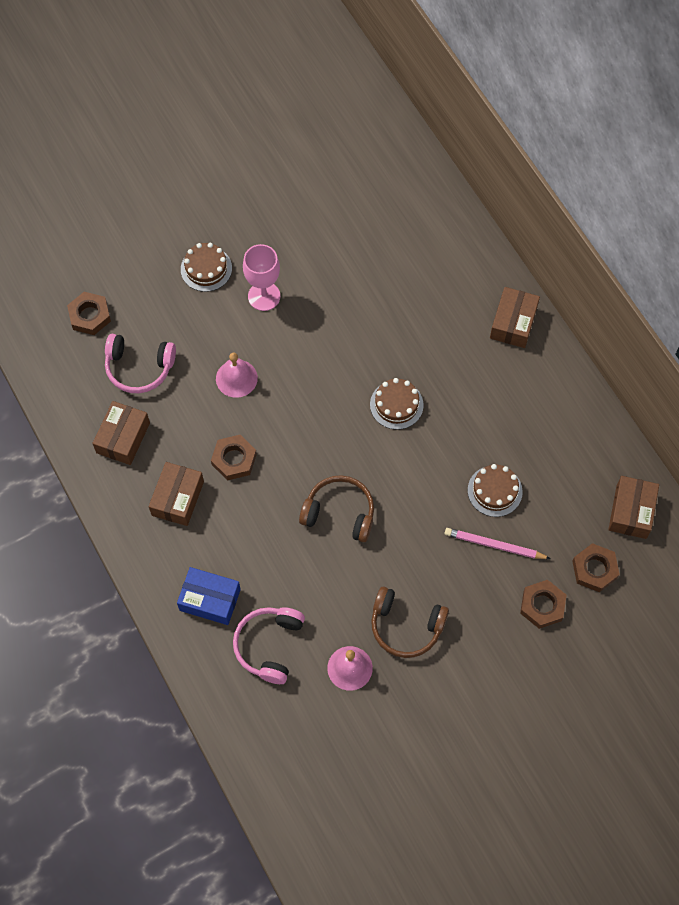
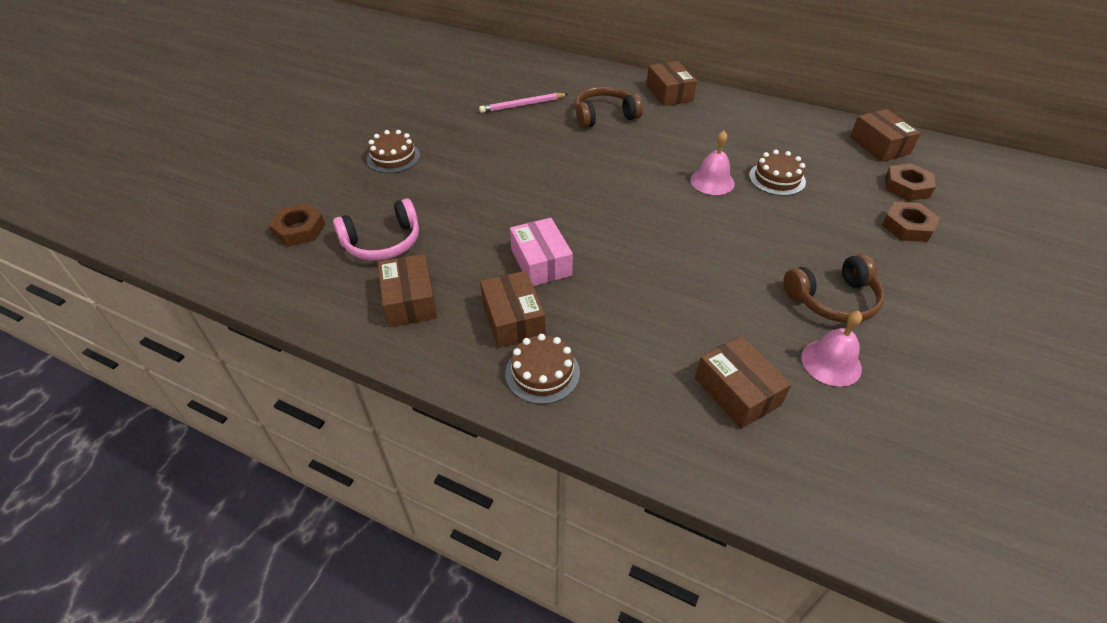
camera: 35 degrees left, 20 degrees down
blue box [177,567,241,625] -> none
brown nut [211,435,257,480] -> pink box [510,218,573,286]
pink bell [216,353,258,398] -> pink bell moved to [690,131,735,195]
pink headphones [233,607,305,684] -> brown box [695,336,791,428]
pink goblet [243,244,280,311] -> none
brown headphones [299,475,374,542] -> brown headphones moved to [575,86,643,128]
brown cake [370,378,424,430] -> brown cake moved to [505,334,580,404]
pink pencil [445,528,551,559] -> pink pencil moved to [479,93,568,113]

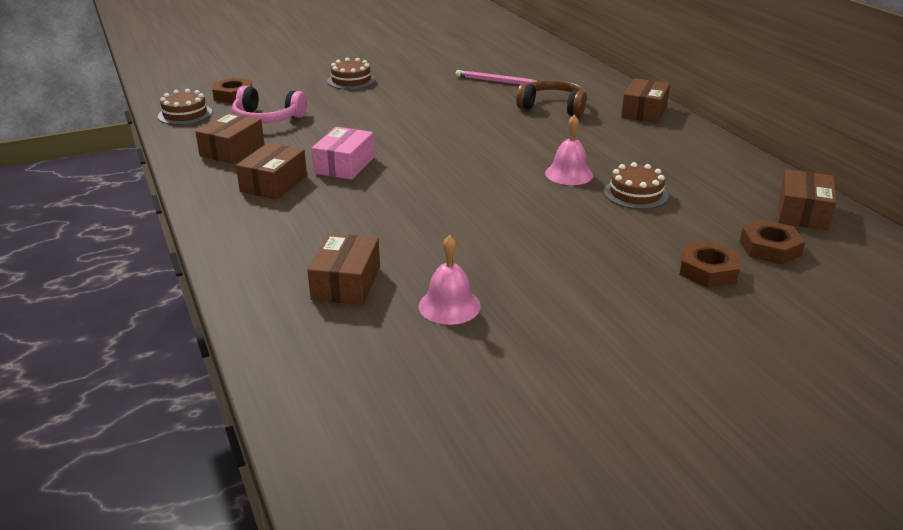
camera: 40 degrees right, 15 degrees down
brown cake [505,334,580,404] -> brown cake moved to [158,89,212,125]
brown headphones [784,254,885,323] -> none

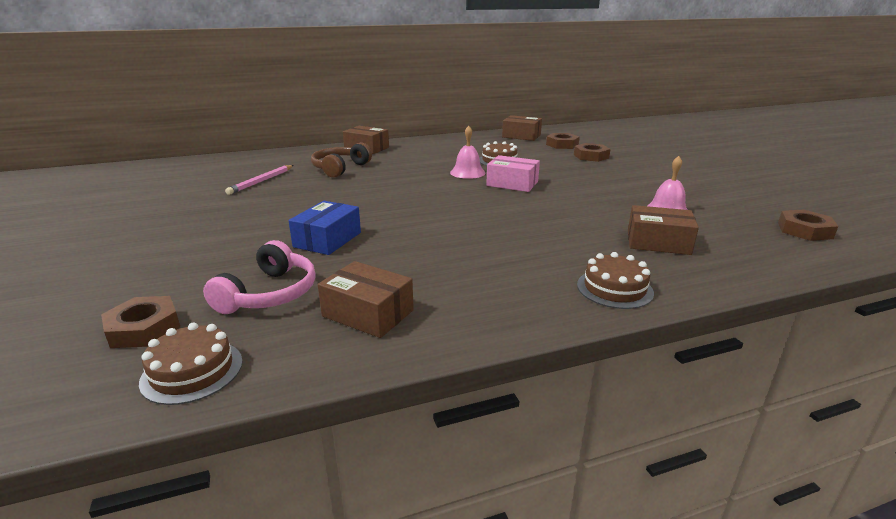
camera: 85 degrees left, 5 degrees down
brown box [236,143,307,199] -> none
pink box [311,127,374,180] -> pink box moved to [486,155,540,192]
brown cake [327,58,375,90] -> brown cake moved to [577,252,654,309]
none -> blue box [289,201,361,255]
none -> brown nut [778,209,838,241]

